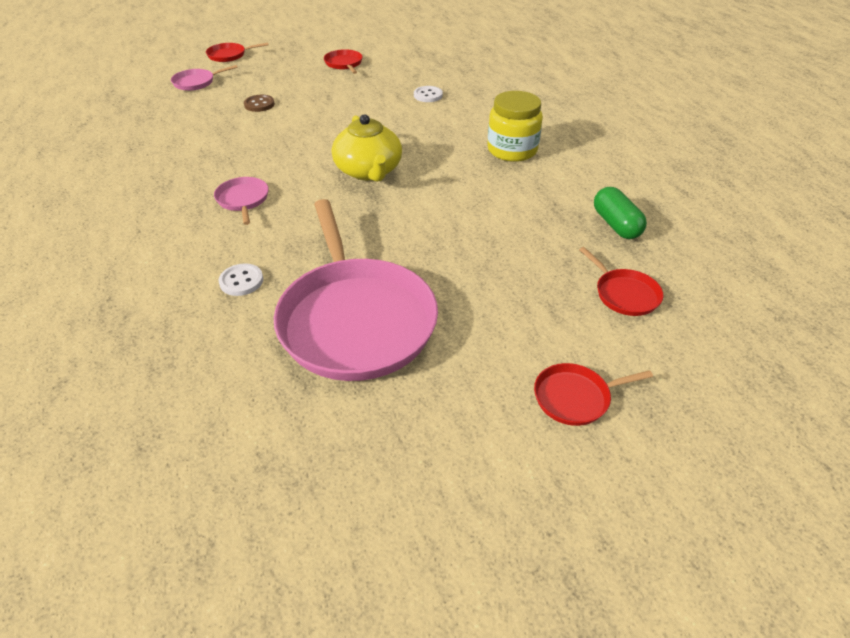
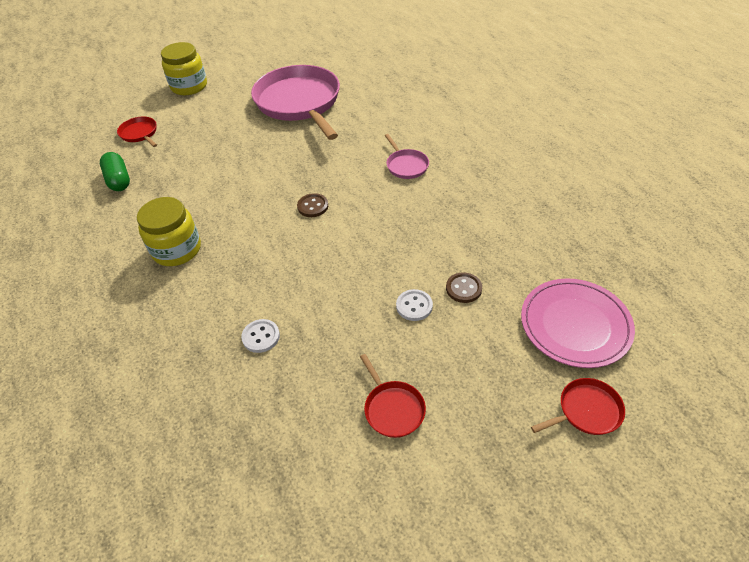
camera: 175 degrees right, 5 degrees up
pink pan [171,65,238,91] -> pink plate [521,278,635,368]
white button [218,263,263,296] -> white button moved to [396,289,433,321]
yellow teapot [332,114,402,182] -> brown button [297,193,328,217]
red pan [534,363,653,426] -> yellow jar [161,42,207,95]

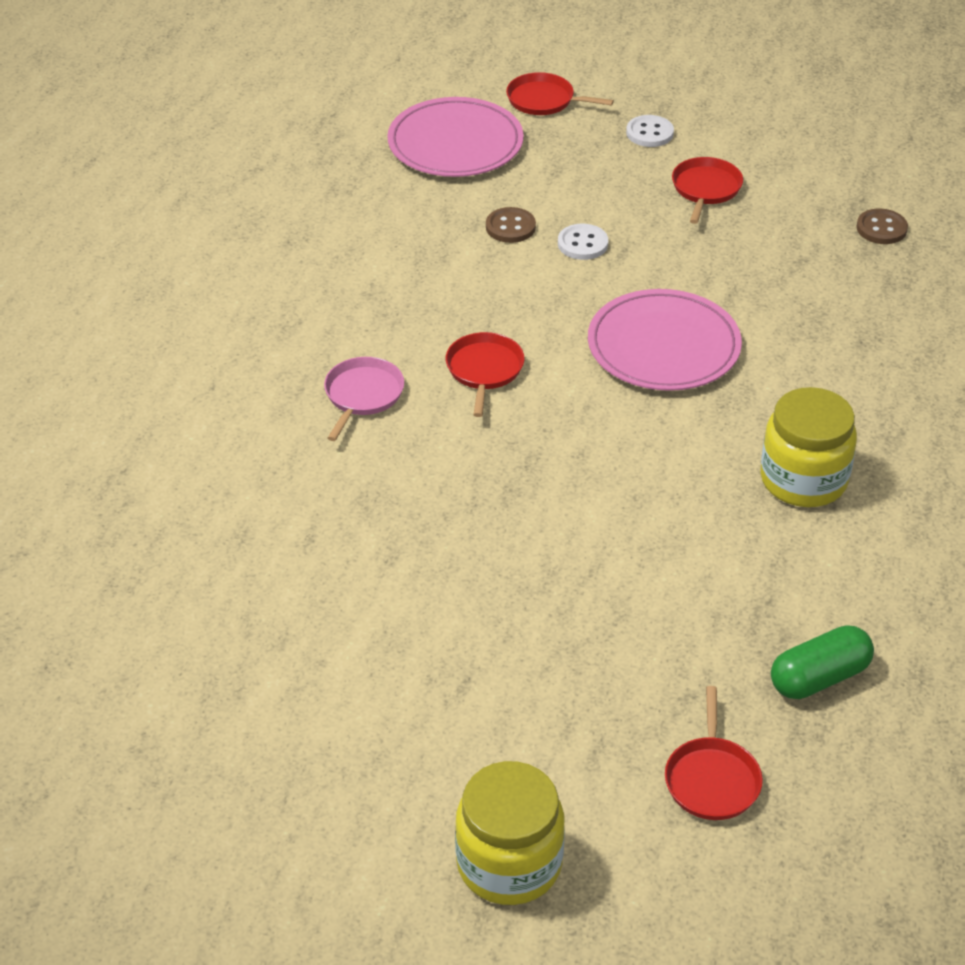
camera: 140 degrees left, 5 degrees down
green capsule [100,152,130,191] -> green capsule turned 45 degrees clockwise [771,625,874,699]
white button [241,319,280,353] -> white button moved to [626,115,674,147]
pink pan [251,65,340,140] -> none
brown button [297,193,328,217] -> brown button moved to [856,208,908,244]
none -> red pan [446,332,524,417]
none -> pink plate [588,289,742,391]

